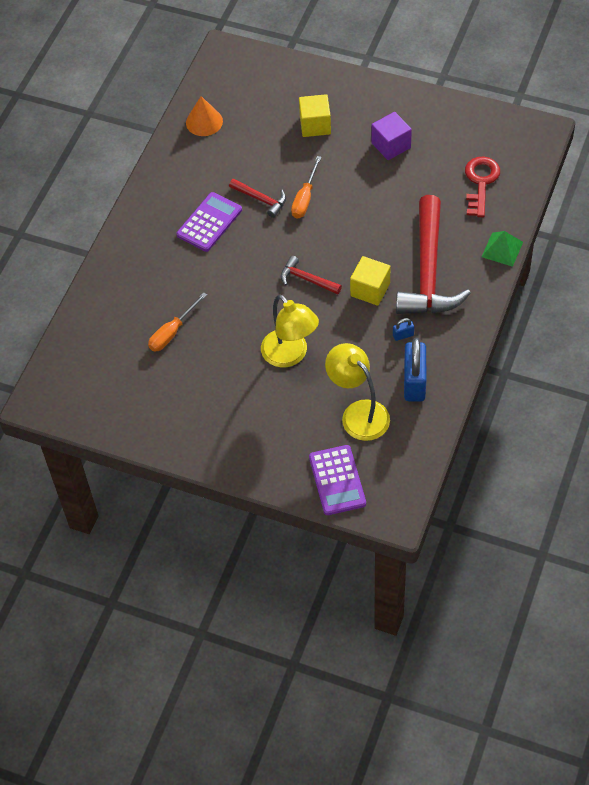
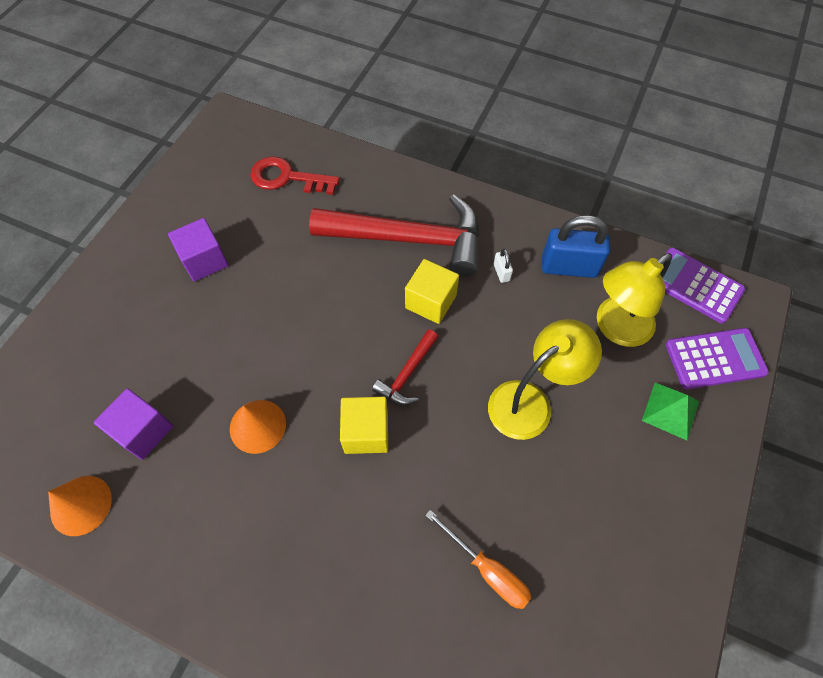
camera: 90 degrees left, 5 degrees up
purple calculator [176,192,242,252] -> purple calculator moved to [663,248,745,324]
red hammer [229,179,286,218] -> orange cone [230,400,286,454]
orange screwdriver [291,156,321,218] -> none
yellow cube [299,94,331,137] -> yellow cube moved to [340,397,388,454]
blue padlock [393,318,414,341] -> white padlock [494,249,513,283]
green pyramid [482,231,523,267] -> green pyramid moved to [642,383,699,440]
none -> purple cube [94,388,173,460]

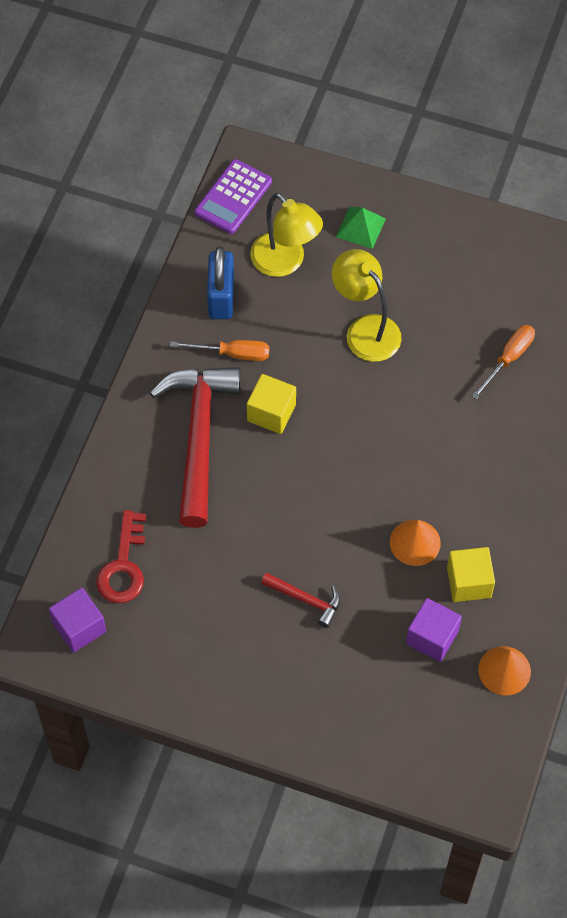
camera: 95 degrees left, 0 degrees up
purple cube [168,218,229,282] -> purple cube moved to [49,588,106,652]
yellow cube [340,397,388,454] -> yellow cube moved to [447,547,495,602]
red hammer [372,329,438,405] -> red hammer moved to [261,572,340,628]
white padlock [494,249,513,283] -> orange screwdriver [170,340,269,361]
purple calculator [665,328,769,389] -> none

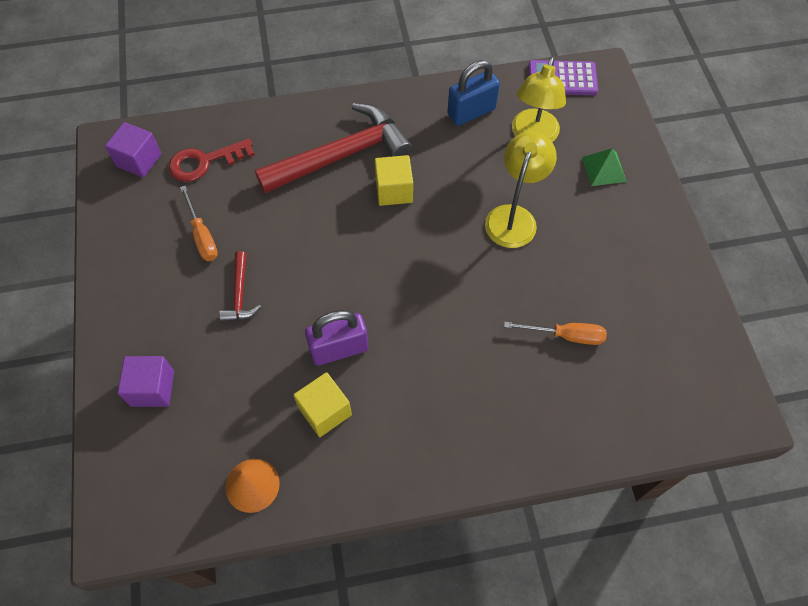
camera: 60 degrees right, 0 degrees up
orange screwdriver [170,340,269,361] -> orange screwdriver moved to [180,186,218,261]
orange cone [390,520,441,566] -> purple padlock [305,310,368,366]
purple cube [406,598,462,662] -> purple cube moved to [118,356,174,407]

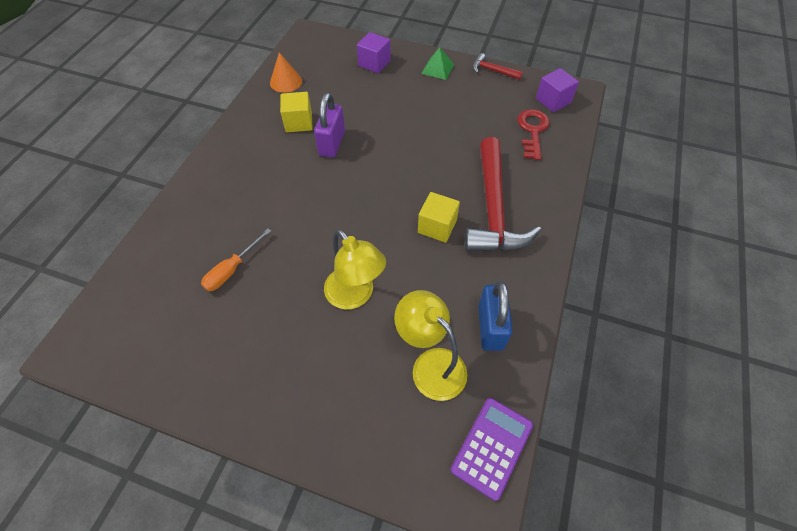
camera: 120 degrees right, 5 degrees down
orange screwdriver [180,186,218,261] -> none
red hammer [219,251,261,322] -> red hammer moved to [473,53,523,80]
green pyramid [582,148,627,186] -> green pyramid moved to [421,47,454,80]

